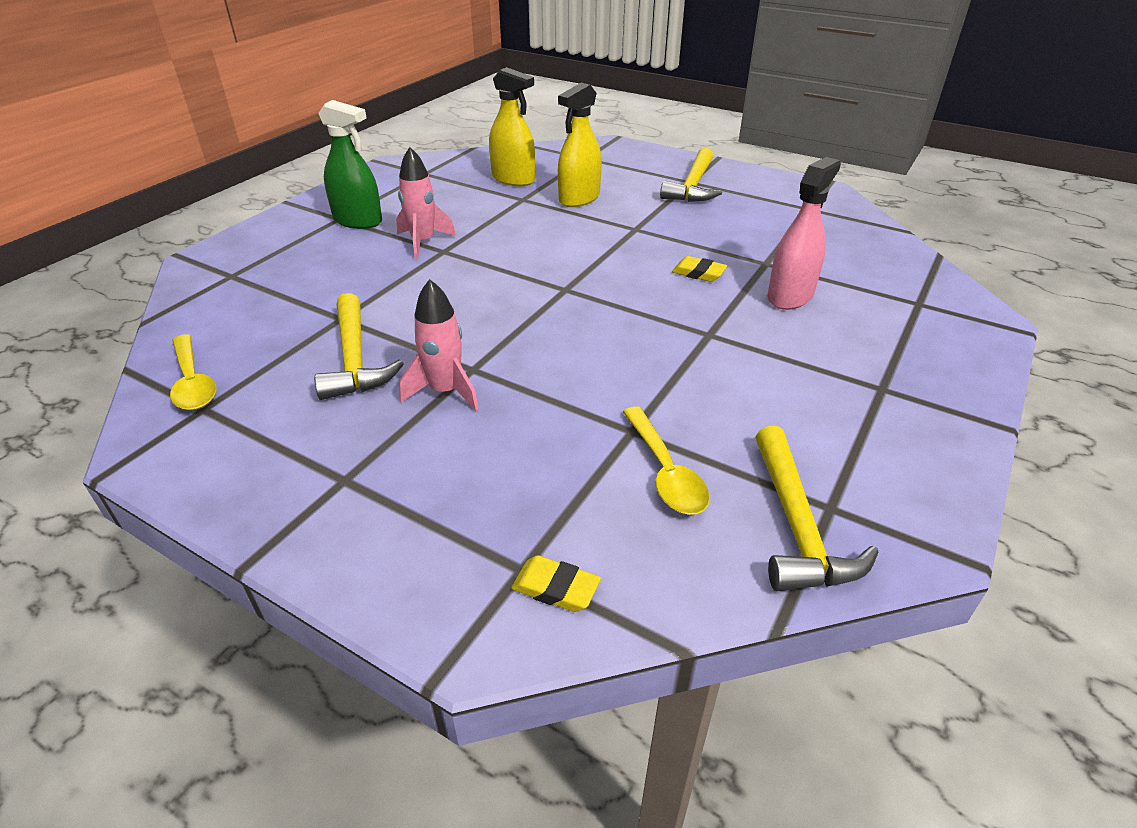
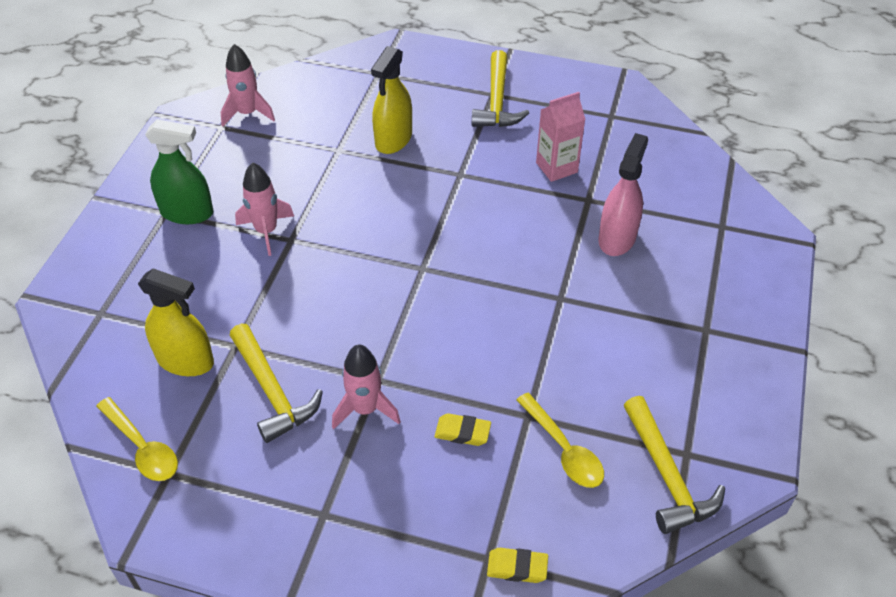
camera: 15 degrees left, 10 degrees up
yellow spray bottle [489,67,535,186] -> yellow spray bottle moved to [138,268,214,376]
yellow eraser [672,256,727,282] -> yellow eraser moved to [435,413,491,446]
none -> pink rocket [221,44,275,126]
none -> pink carton [536,92,586,182]

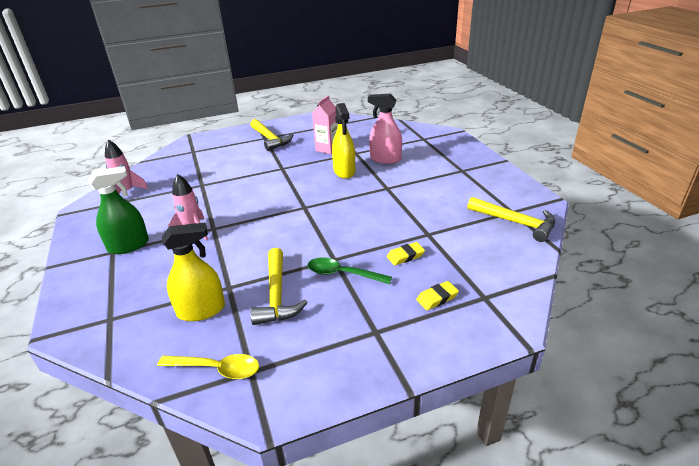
camera: 35 degrees left, 15 degrees down
yellow hammer [230,324,323,443] -> yellow hammer turned 60 degrees clockwise [250,248,308,325]
pink rocket [332,345,401,429] -> green spoon [307,257,392,284]
yellow spray bottle [371,46,412,154] -> yellow spray bottle moved to [332,103,355,179]
yellow eraser [487,548,548,583] -> yellow eraser moved to [416,281,459,310]
yellow spoon [516,393,604,488] -> none
pink spray bottle [598,133,648,256] -> pink spray bottle turned 60 degrees counterclockwise [368,94,402,164]

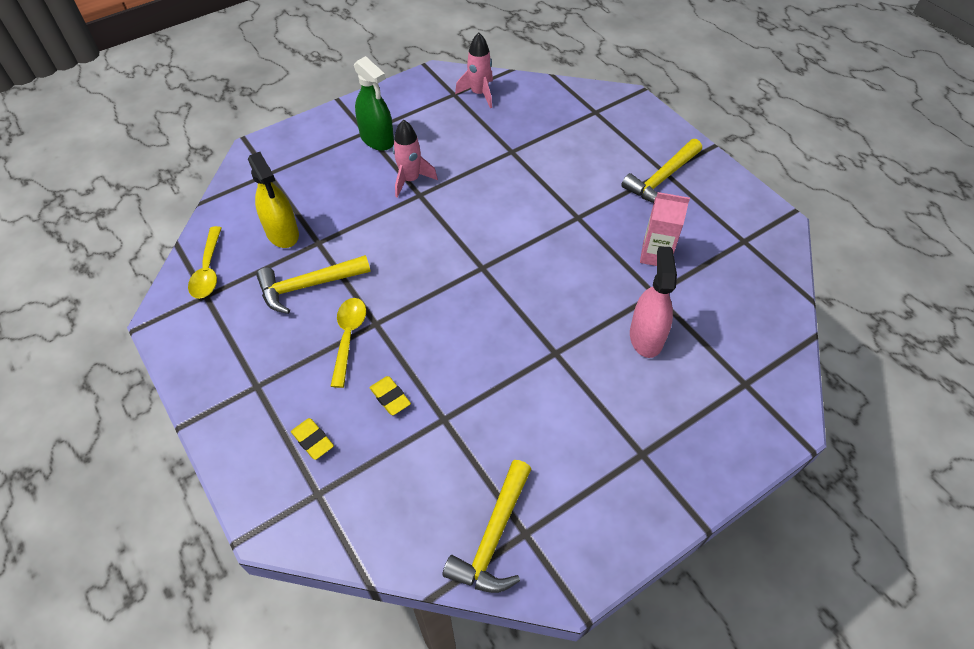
camera: 75 degrees right, 20 degrees up
green spoon [307,257,392,284] -> yellow spoon [331,298,366,388]
yellow spray bottle [332,103,355,179] -> none

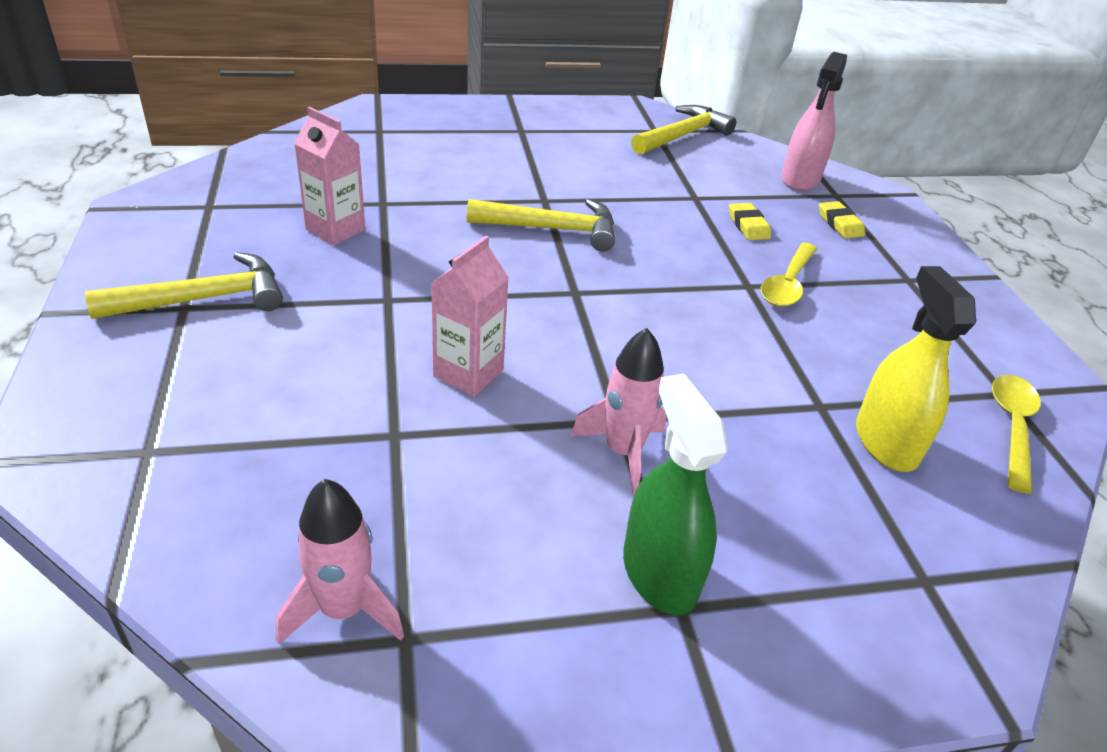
camera: 160 degrees left, 15 degrees down
yellow hammer [256,255,371,314] -> yellow hammer moved to [467,199,615,251]
pink spray bottle [630,246,677,358] -> pink spray bottle moved to [782,52,847,191]
none -> pink carton [431,236,509,396]

